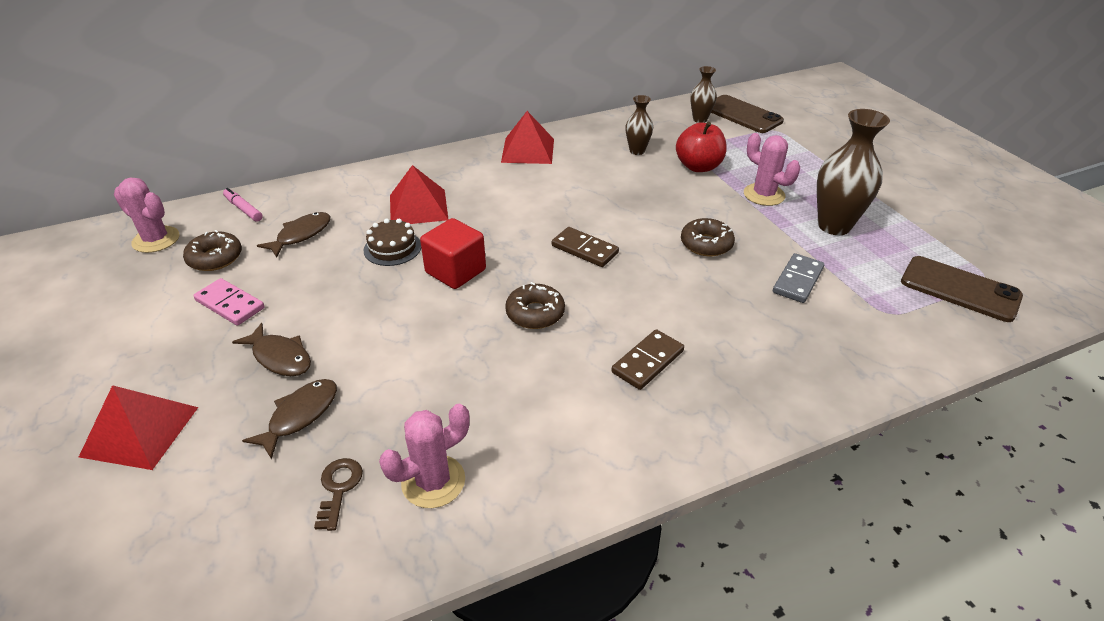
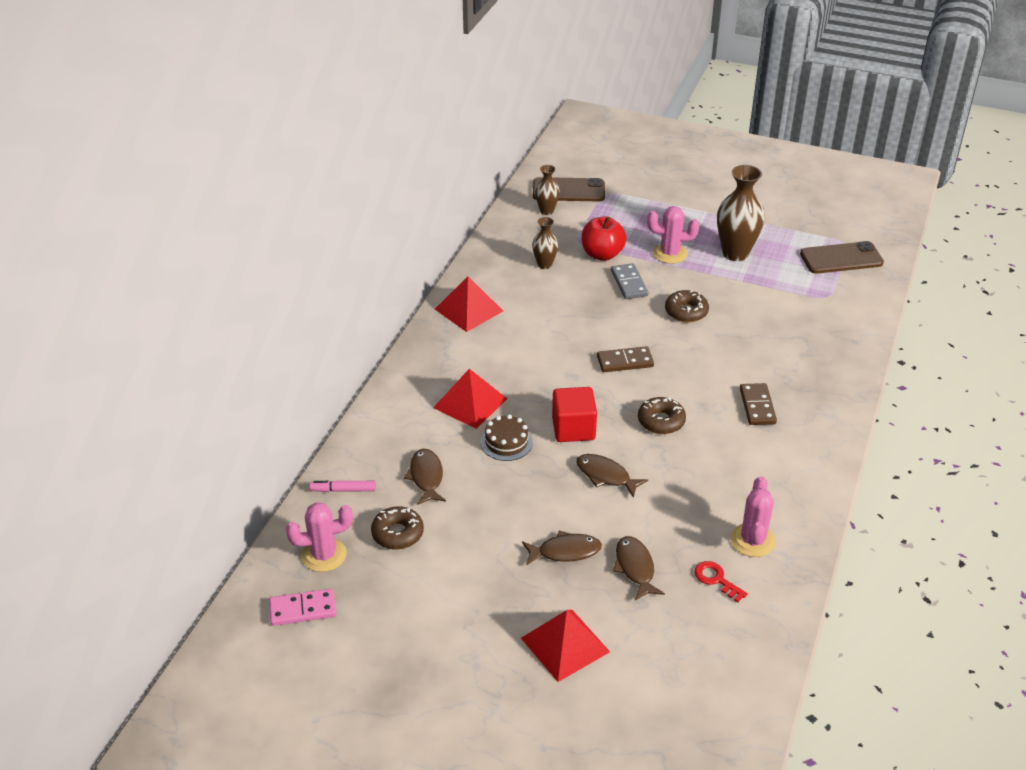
camera: 45 degrees left, 0 degrees up
pink domino [193,278,264,326] -> pink domino moved to [269,589,336,626]
brown key [314,458,363,531] -> red key [694,561,748,602]
grey domino [773,253,824,303] -> grey domino moved to [611,263,648,299]
none -> brown fish [576,454,648,498]

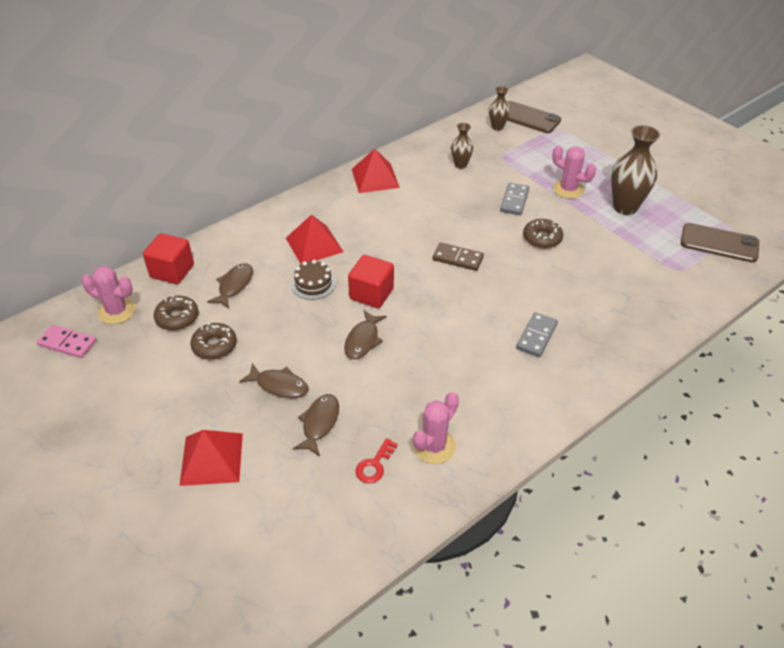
camera: 30 degrees right, 5 degrees up
pink marker [309,480,376,492] -> red cube [143,233,194,284]
brown fish [576,454,648,498] -> brown fish turned 135 degrees counterclockwise [344,310,387,359]
red apple [582,216,627,261] -> none
brown donut [638,397,686,434] -> brown donut moved to [190,323,237,360]
red key [694,561,748,602] -> red key turned 135 degrees counterclockwise [355,438,398,483]
brown domino [740,383,777,425] -> grey domino [516,312,558,357]

